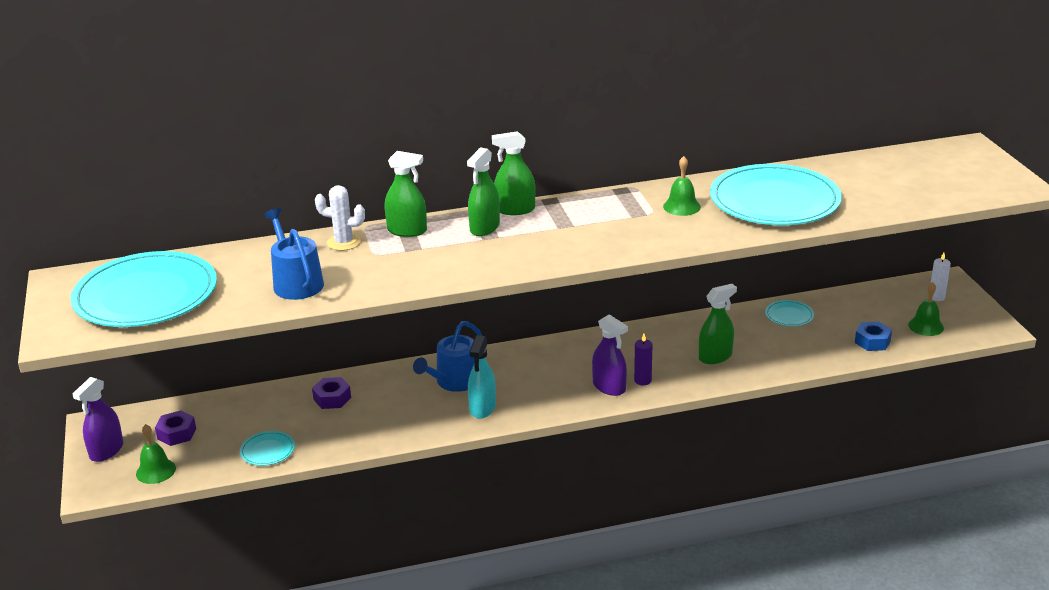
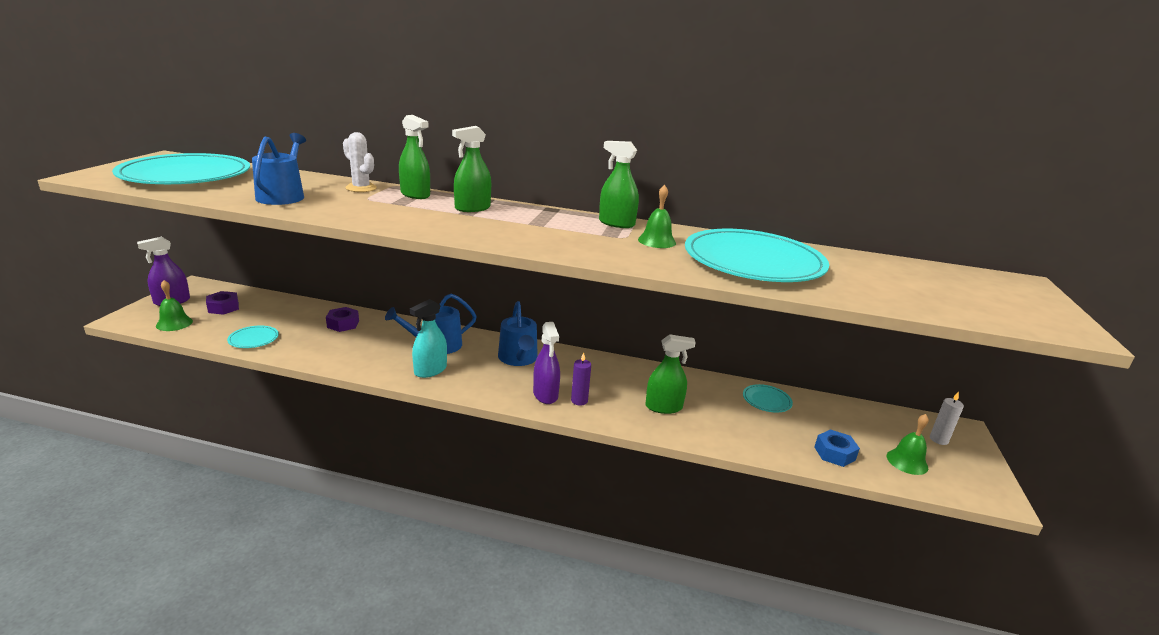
camera: 25 degrees right, 5 degrees down
green spray bottle [492,131,535,215] -> green spray bottle moved to [599,141,639,228]
none -> blue watering can [498,301,538,366]

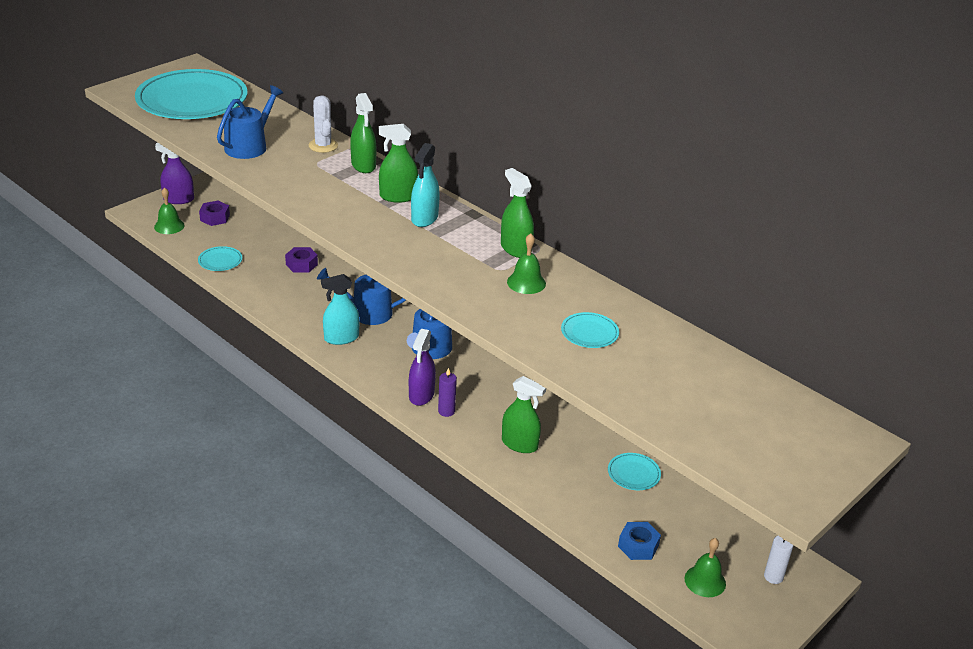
camera: 30 degrees right, 10 degrees up
turquoise plate [685,229,829,282] -> turquoise plate [561,312,619,348], size x0.41
none -> turquoise spray bottle [411,143,440,227]

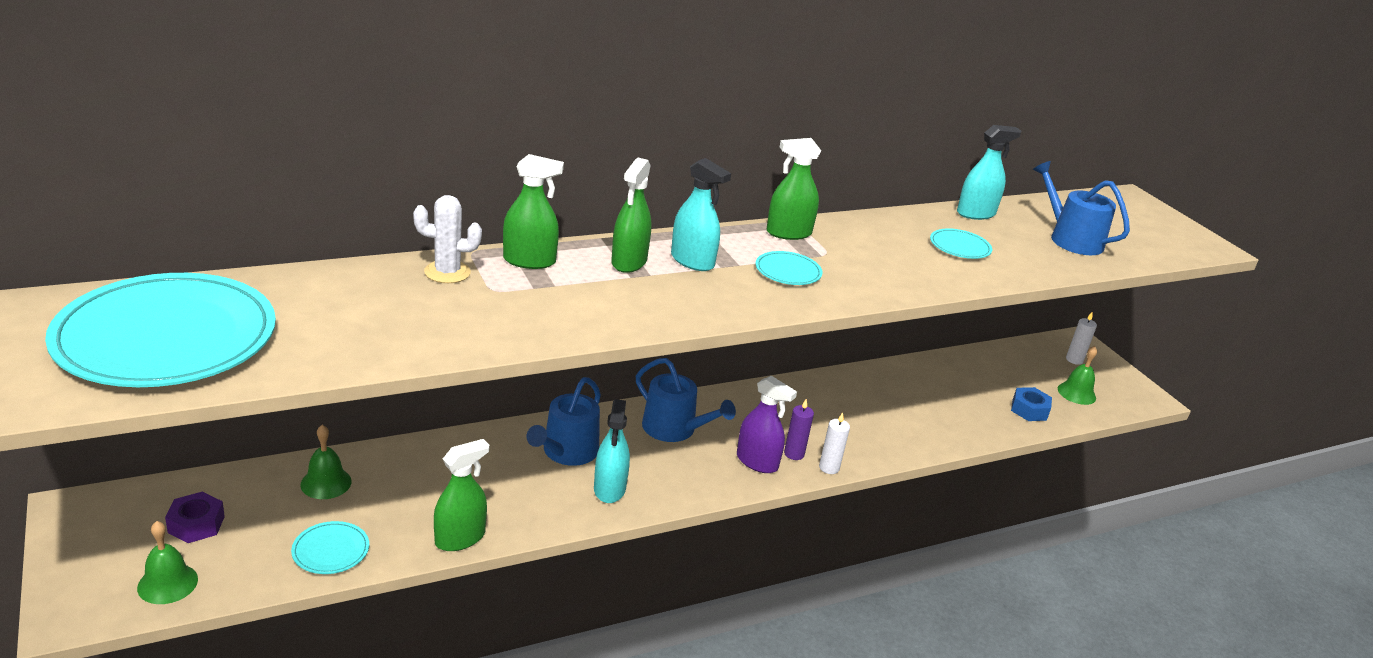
camera: 70 degrees left, 5 degrees down
purple spray bottle [155,143,194,204] -> none
blue watering can [217,85,283,159] -> blue watering can moved to [1033,161,1130,255]
purple nut [285,247,318,273] -> none
green spray bottle [502,376,546,453] -> green spray bottle moved to [434,439,489,551]
green bell [507,233,546,294] -> green bell moved to [300,425,352,499]
turquoise plate [608,453,661,490] -> turquoise plate moved to [755,251,823,285]
none -> white candle [819,412,850,474]
none -> turquoise spray bottle [957,125,1021,220]

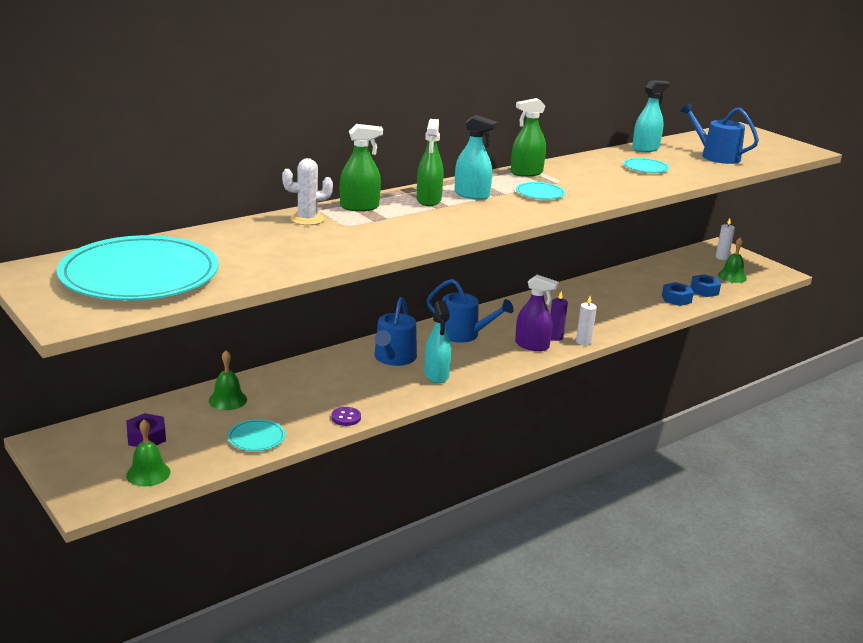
camera: 10 degrees left, 5 degrees down
green spray bottle [434,439,489,551] -> purple button [331,407,361,426]
none -> blue nut [662,282,694,306]

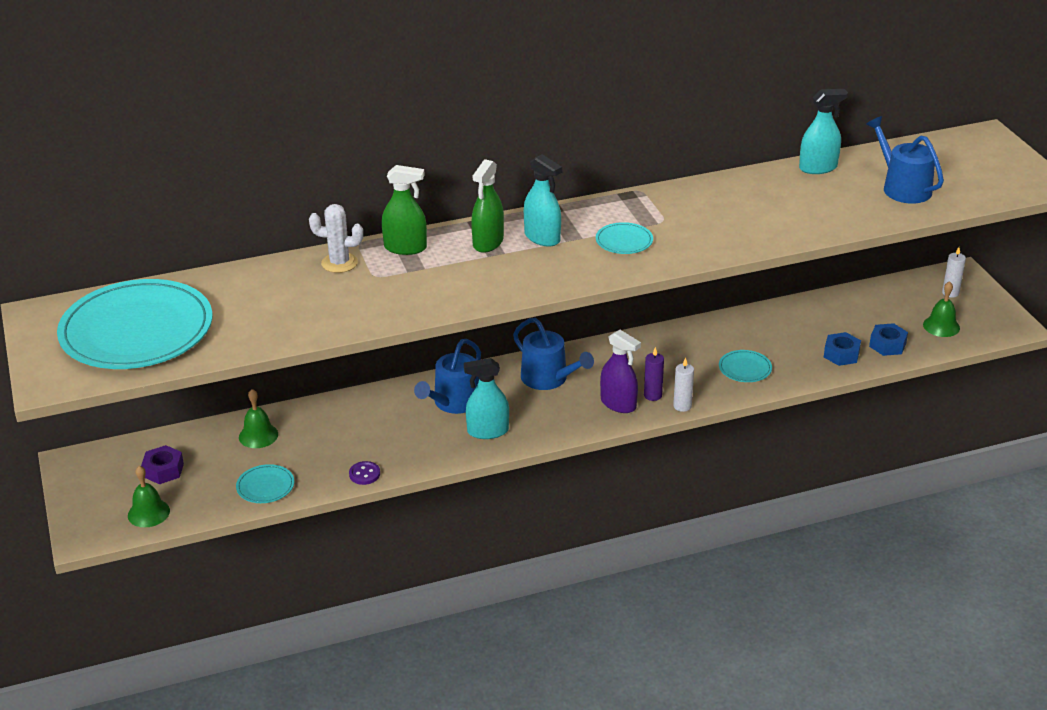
camera: 20 degrees right, 10 degrees up
turquoise spray bottle [424,301,451,383] -> turquoise spray bottle turned 75 degrees clockwise [464,358,509,439]
green spray bottle [511,98,546,177] -> none
turquoise plate [623,158,669,173] -> turquoise plate moved to [719,350,772,382]

